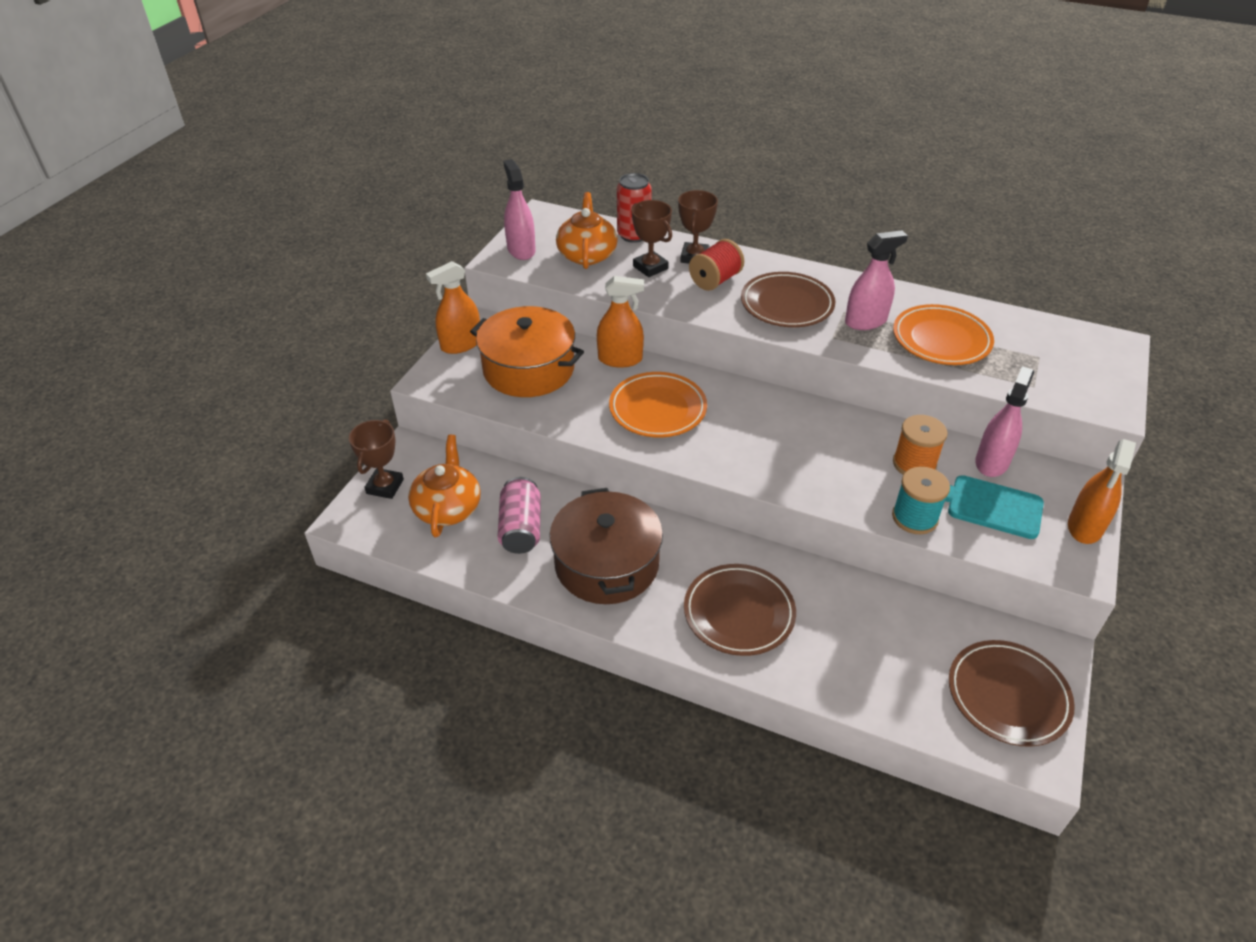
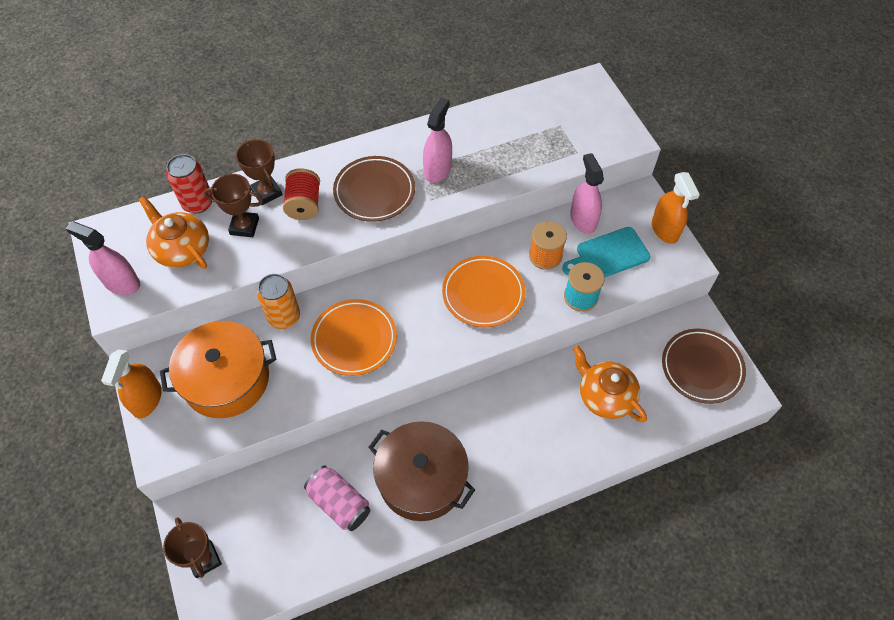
camera: 45 degrees left, 15 degrees up
orange teapot [408,435,481,537] -> orange teapot moved to [573,346,647,422]
orange spray bottle [597,276,644,368] -> orange can [257,274,300,329]
brown plate [684,564,796,656] -> none
orange plate [893,304,994,365] -> orange plate moved to [442,256,526,328]

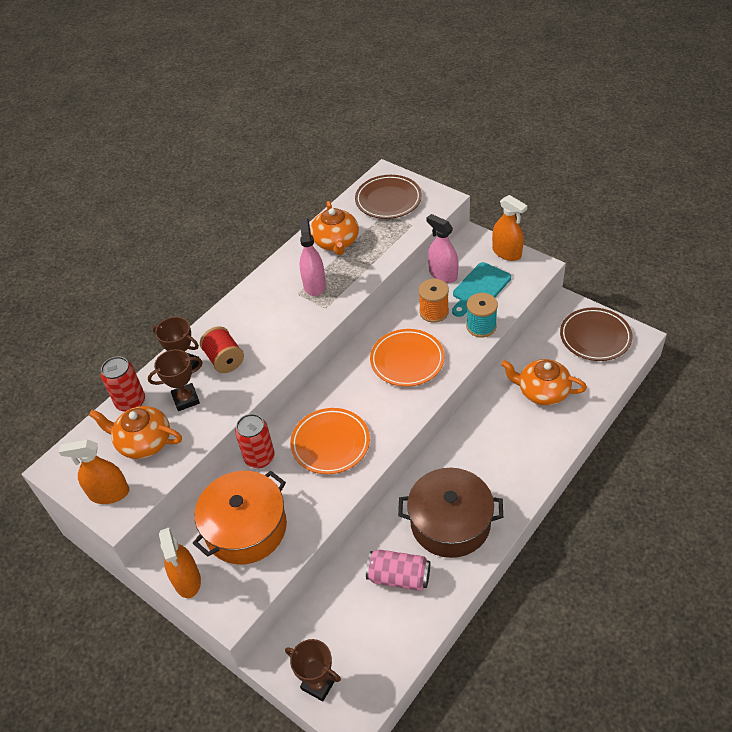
camera: 25 degrees left, 10 degrees down
pink spray bottle [65,221,140,295] -> orange spray bottle [59,440,129,504]
orange can [257,274,300,329] -> red can [235,414,275,468]
brown plate [333,156,415,222] -> brown plate moved to [355,175,422,219]
none -> orange teapot [310,201,359,255]

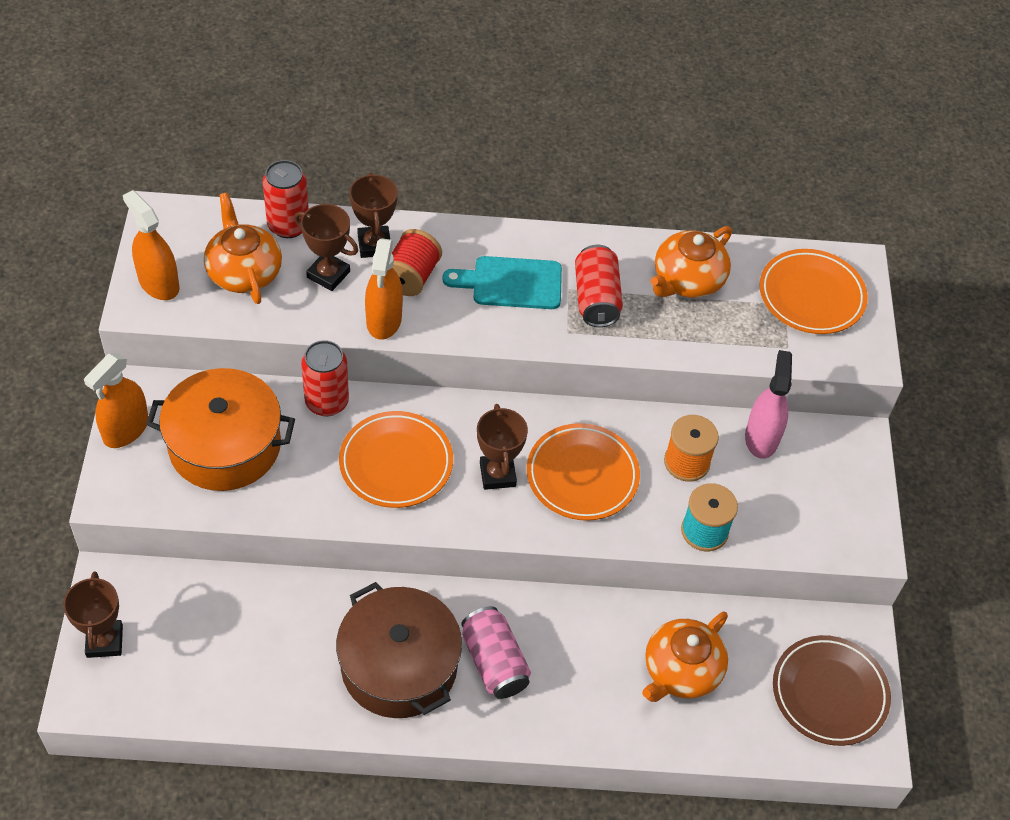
camera: 45 degrees right, 5 degrees up
pink spray bottle [300,219,326,296] -> red can [575,245,623,327]
brown plate [355,175,422,219] -> orange plate [759,249,868,334]
pink can [366,549,430,591] -> pink can moved to [461,606,531,699]
turquoise cutting board [452,262,511,317] -> turquoise cutting board moved to [442,256,562,309]
orange spray bottle [492,195,527,261] -> orange spray bottle moved to [365,238,403,339]
orange teapot [501,359,587,405] -> orange teapot turned 120 degrees counterclockwise [642,612,728,702]
none -> brown trophy [477,404,528,490]

